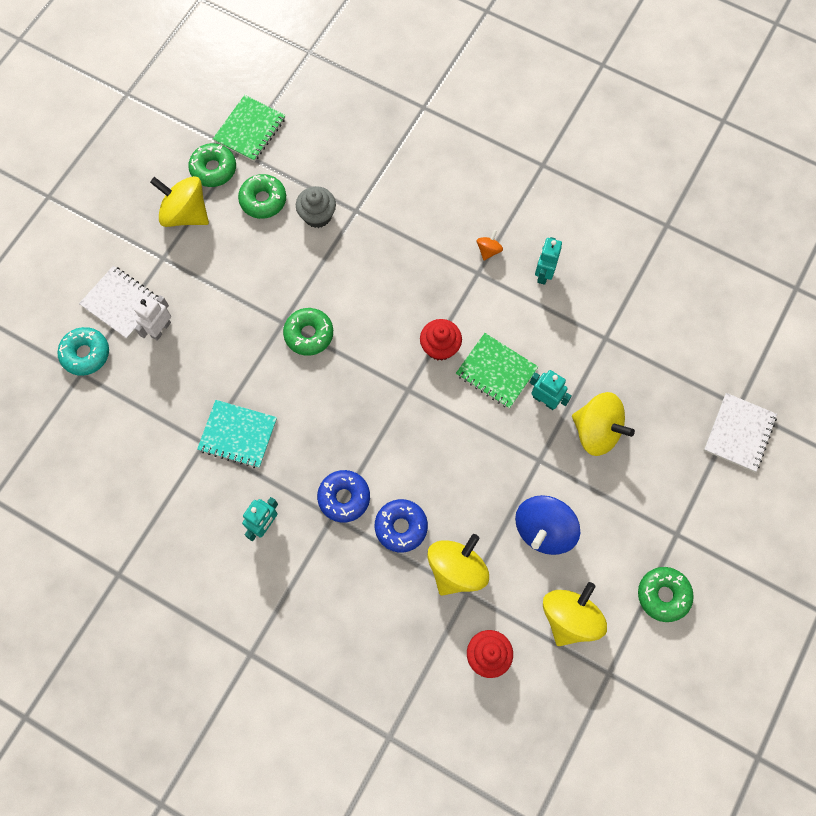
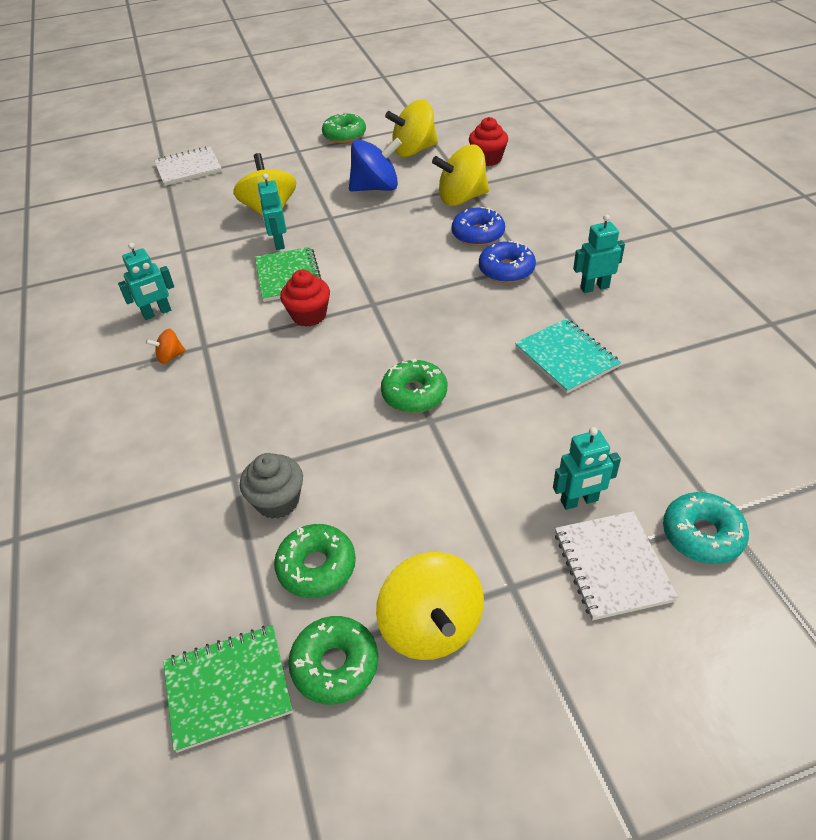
camera: 135 degrees left, 25 degrees down
white robot [134,295,171,341] -> turquoise robot [553,427,621,510]

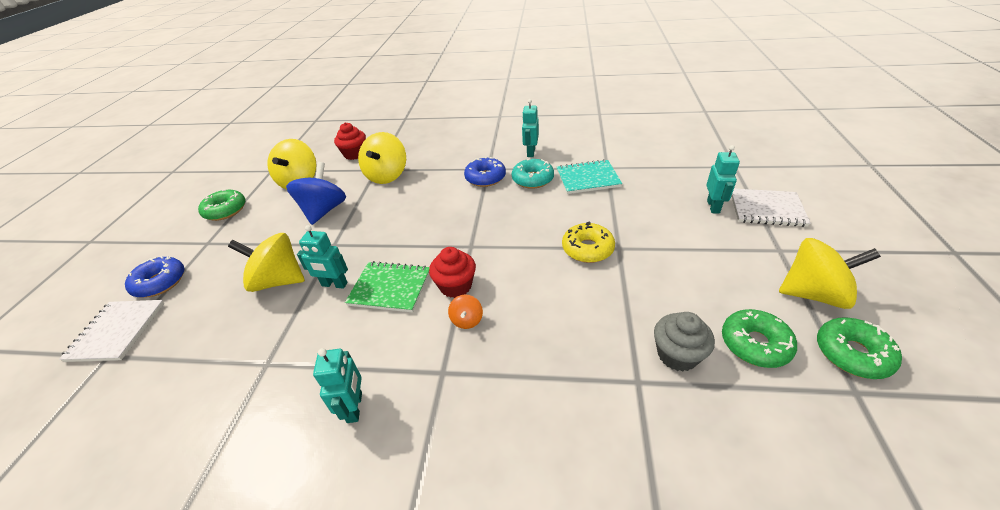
camera: 65 degrees left, 5 degrees down
orange spinning top [146,329,186,364] -> orange spinning top moved to [448,295,483,329]
green notebook [163,625,293,753] -> none
green donut [381,359,447,413] -> yellow donut [562,222,615,263]
blue donut [452,207,505,246] -> blue donut moved to [125,256,185,298]
turquoise donut [663,492,749,564] -> turquoise donut moved to [512,159,554,189]

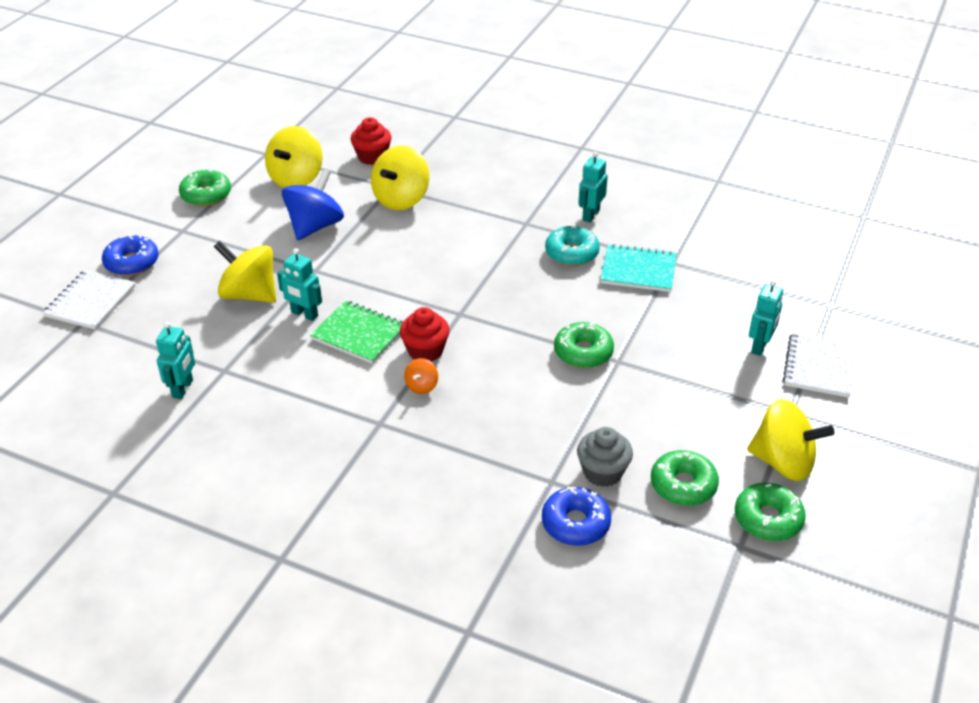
camera: 15 degrees right, 0 degrees up
turquoise robot [313,348,362,423] -> turquoise robot moved to [156,322,195,399]
blue donut [464,157,506,187] -> blue donut moved to [542,486,611,546]
yellow donut [562,222,615,263] -> green donut [554,322,614,368]
white notebook [731,189,811,227] -> white notebook turned 75 degrees clockwise [783,332,856,398]

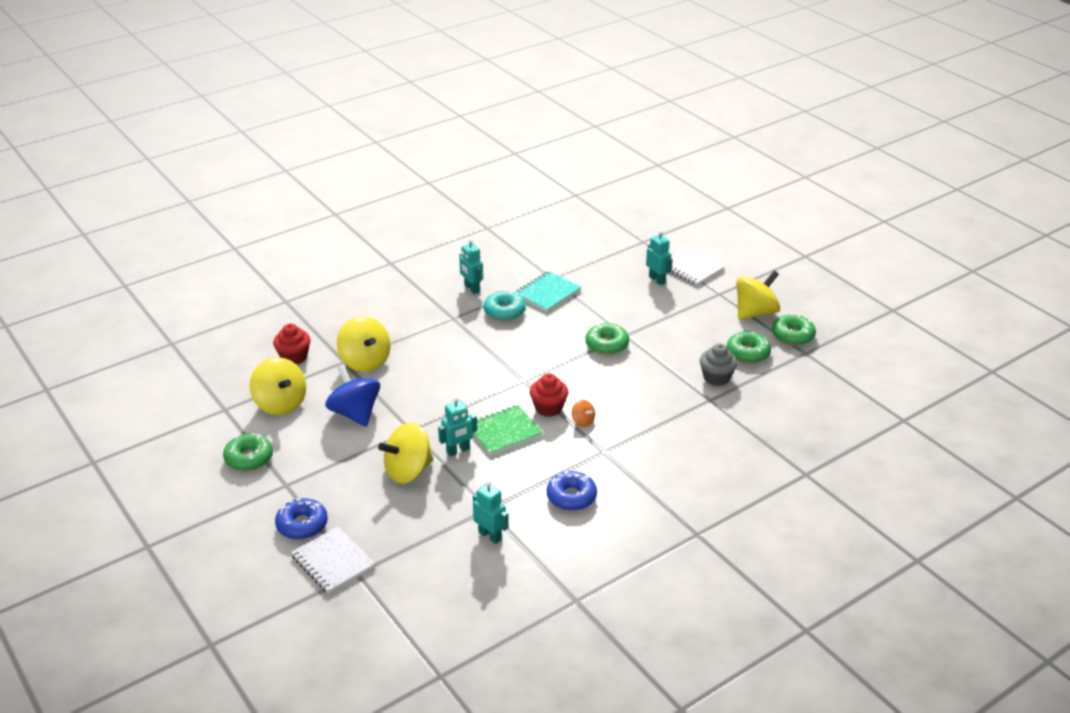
camera: 60 degrees left, 5 degrees down
blue donut [542,486,611,546] -> blue donut moved to [547,470,597,511]

